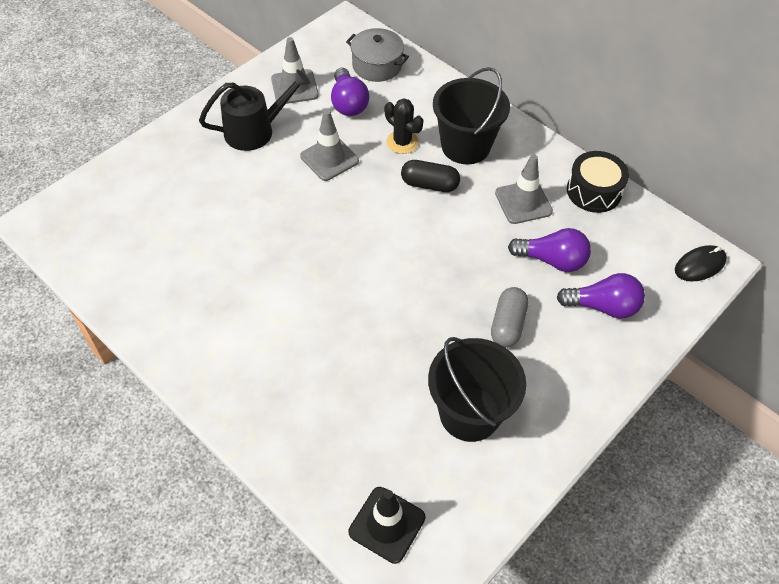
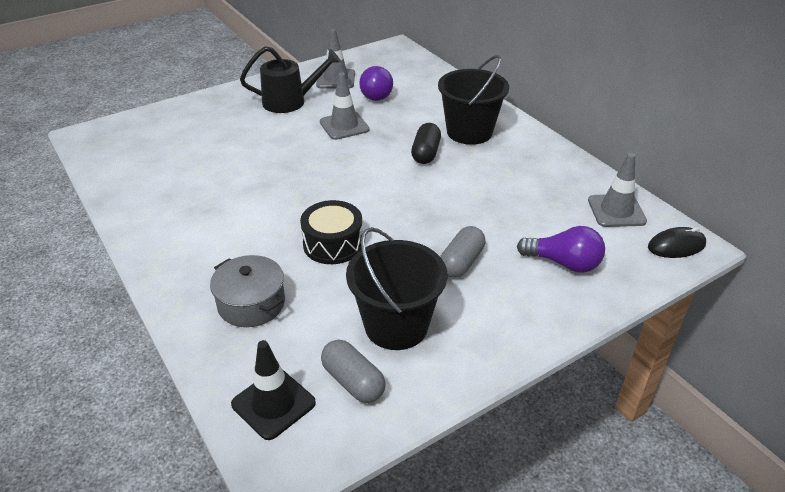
camera: 15 degrees right, 15 degrees down
grey pot [346,28,409,82] -> grey pot moved to [210,255,285,327]
black cactus [385,99,423,154] -> none
black capsule [401,160,460,192] -> black capsule turned 75 degrees clockwise [411,123,441,164]
grey traffic cone [495,154,553,224] -> grey traffic cone moved to [588,153,647,227]
purple light bulb [508,228,591,272] -> none
black drum [567,151,629,213] -> black drum moved to [300,200,363,264]
none -> grey capsule [321,339,386,403]

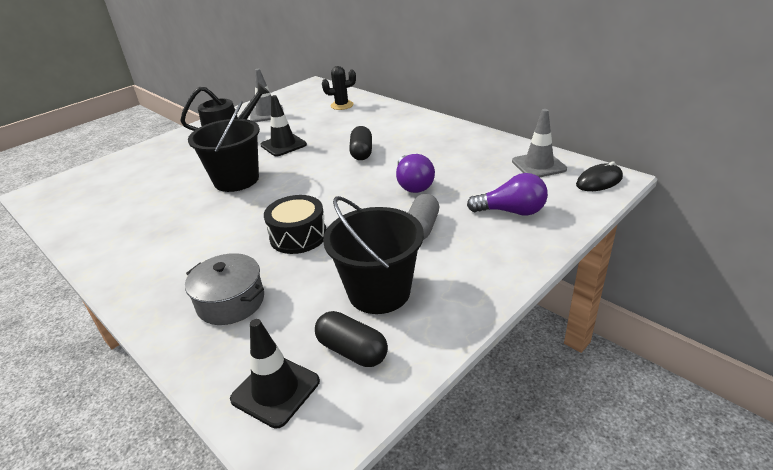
camera: 10 degrees left, 5 degrees down
grey traffic cone [320,72,369,140] -> black traffic cone [260,95,307,156]
grey capsule [321,339,386,403] -> black capsule [315,311,388,367]
purple light bulb [359,66,393,101] -> purple light bulb moved to [396,154,435,193]
black bucket [438,55,509,145] -> black bucket moved to [188,101,260,192]
none -> black cactus [322,66,356,110]

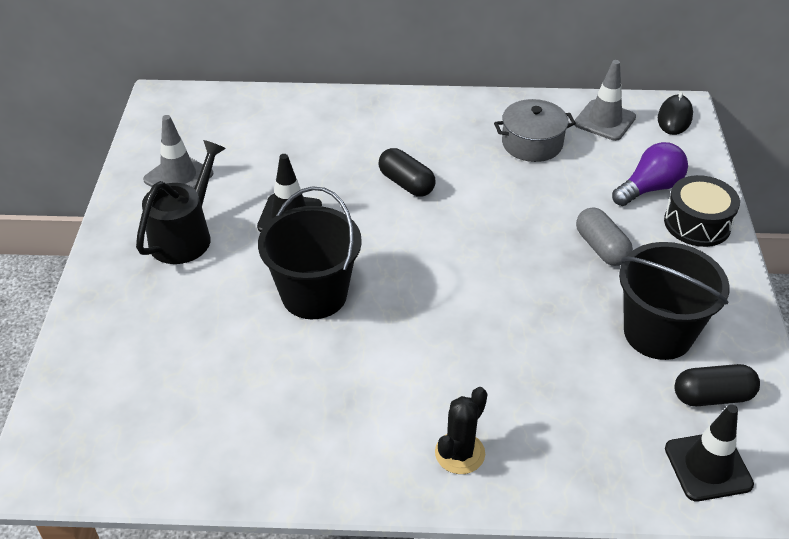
camera: 45 degrees left, 10 degrees up
grey pot [185,253,264,325] -> grey pot moved to [494,99,576,162]
black drum [264,195,326,254] -> black drum moved to [664,175,740,247]
black cactus [322,66,356,110] -> black cactus moved to [435,387,487,474]
purple light bulb [396,154,435,193] -> none

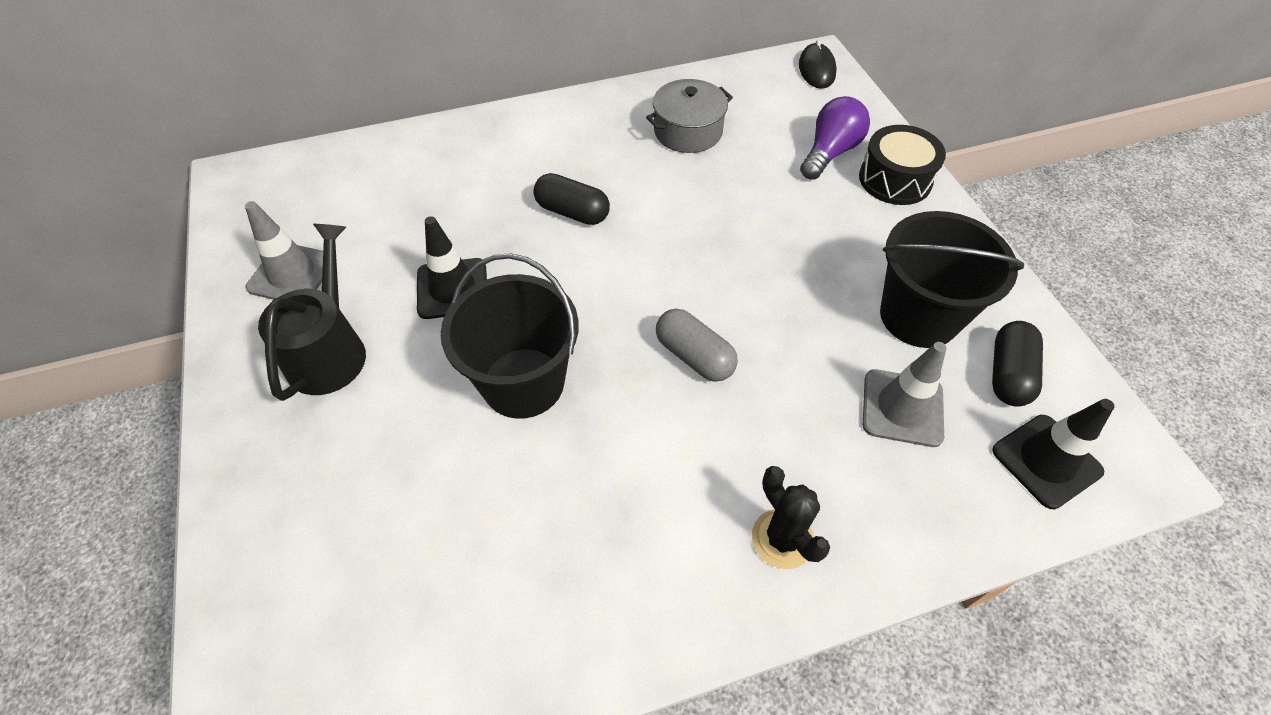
camera: 20 degrees left, 10 degrees up
black cactus [435,387,487,474] -> black cactus turned 45 degrees counterclockwise [752,466,830,569]
grey traffic cone [574,60,636,141] -> grey traffic cone moved to [863,342,947,447]
grey capsule [576,207,633,266] -> grey capsule moved to [656,309,738,382]
black capsule [674,364,760,406] -> black capsule turned 45 degrees counterclockwise [992,321,1043,406]

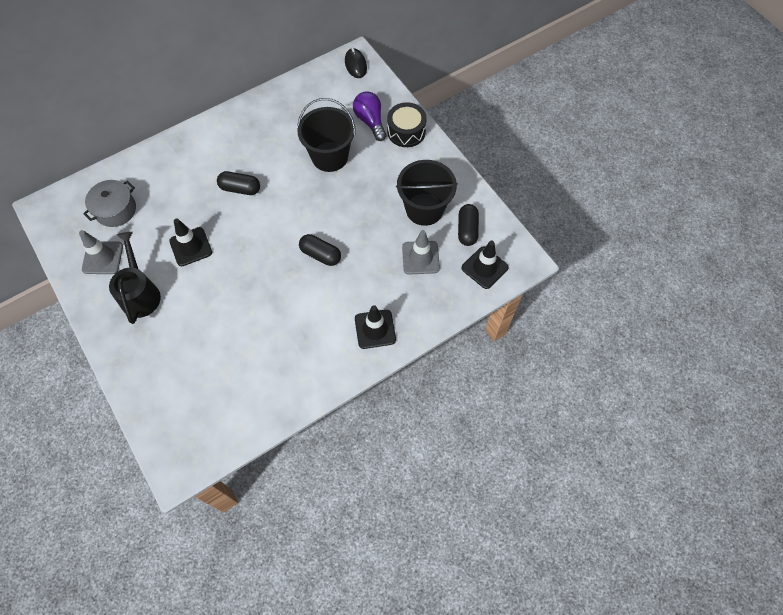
camera: 15 degrees left, 10 degrees up
black bucket [440,253,579,419] -> black bucket moved to [297,98,356,172]
grey pot [646,79,733,153] -> grey pot moved to [83,180,136,227]
grey capsule [656,309,738,382] -> black capsule [299,234,341,266]
black cactus [752,466,830,569] -> black traffic cone [355,305,396,349]
purple light bulb [800,96,870,180] -> purple light bulb turned 45 degrees counterclockwise [353,91,386,141]

